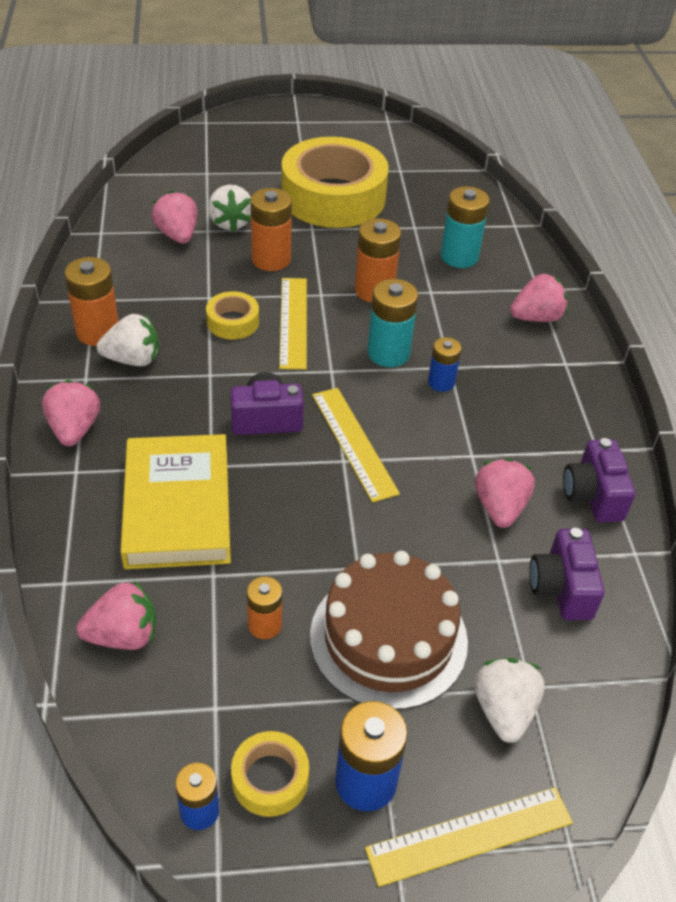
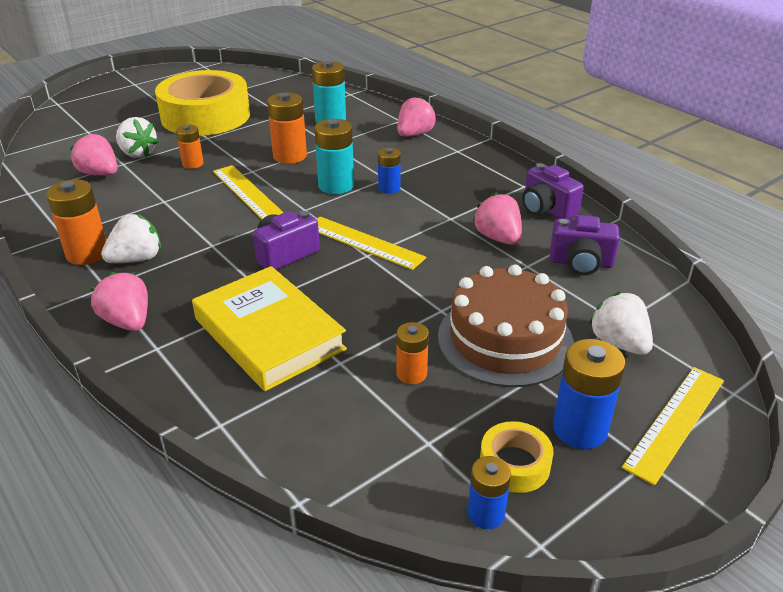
camera: 30 degrees left, 10 degrees down
pink strawberry [77,580,156,650] -> none
yellow tape [206,291,259,340] -> none
orange battery [250,188,292,271] -> orange battery [176,125,204,169], size x0.62
purple camera [529,528,604,620] -> purple camera turned 45 degrees counterclockwise [550,215,620,275]

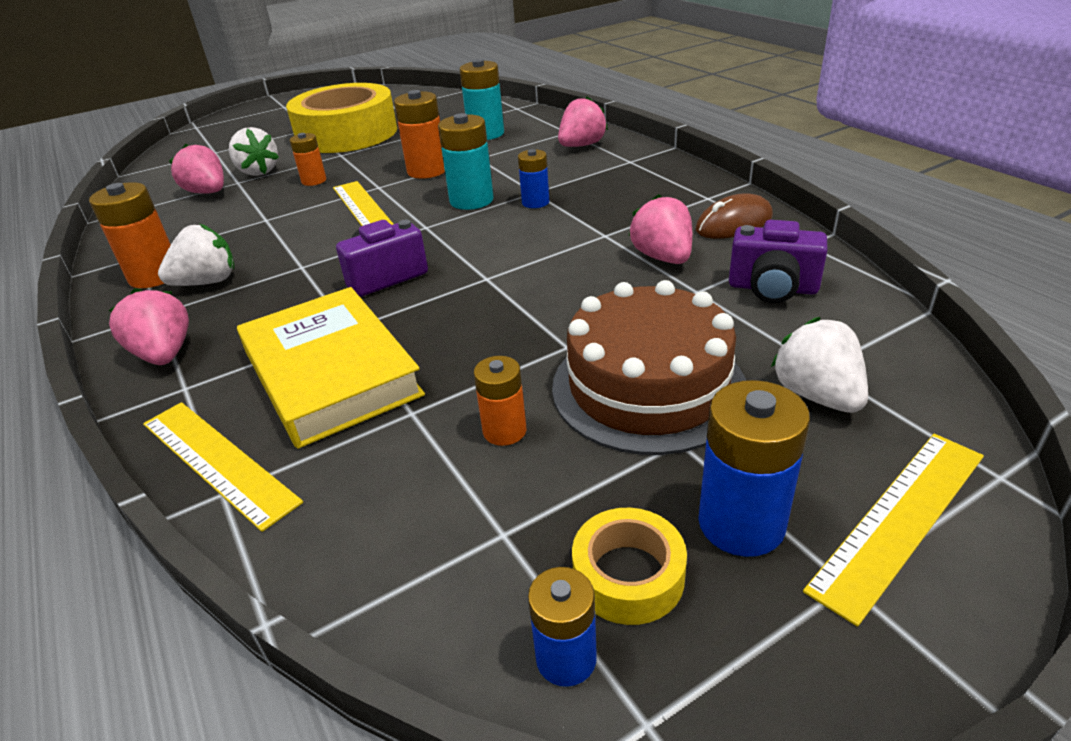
camera: 10 degrees right, 0 degrees up
yellow ruler [317,216,426,270] -> yellow ruler moved to [143,402,303,532]
purple camera [522,163,584,219] -> brown mouse [695,193,773,239]

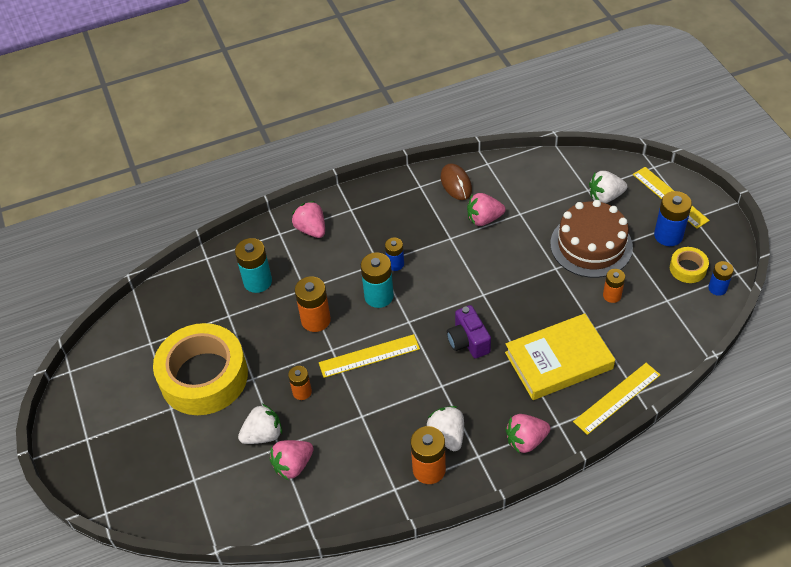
camera: 80 degrees left, 15 degrees up
purple camera [729,220,827,303] -> none

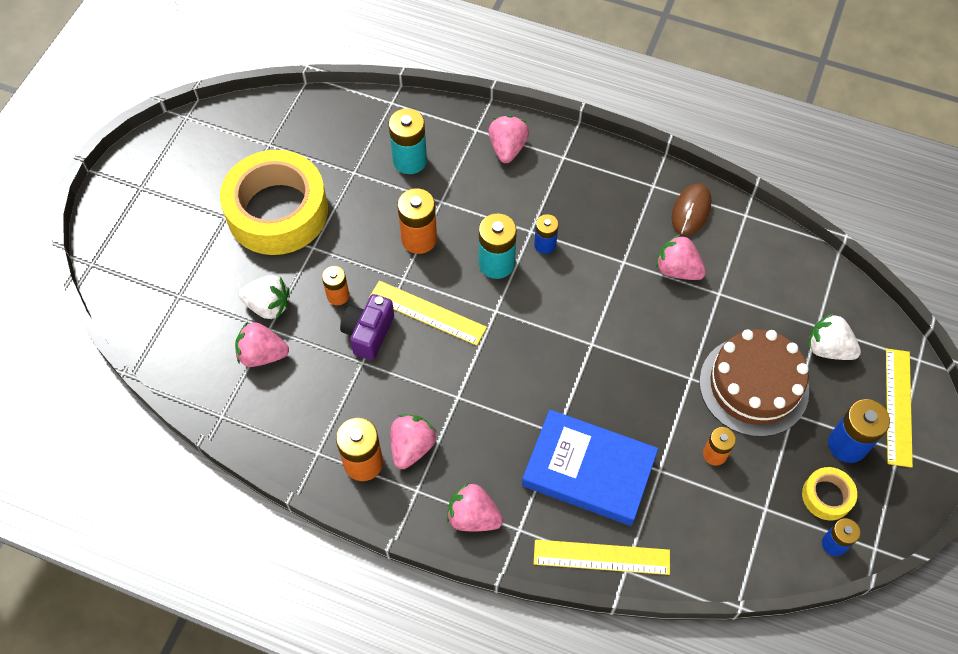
camera: 40 degrees right, 10 degrees up
white strawberry [427,406,464,451] -> pink strawberry [391,414,437,469]
purple camera [447,305,491,358] -> purple camera moved to [340,294,394,360]
yellow book [505,313,615,400] -> blue book [522,410,658,526]

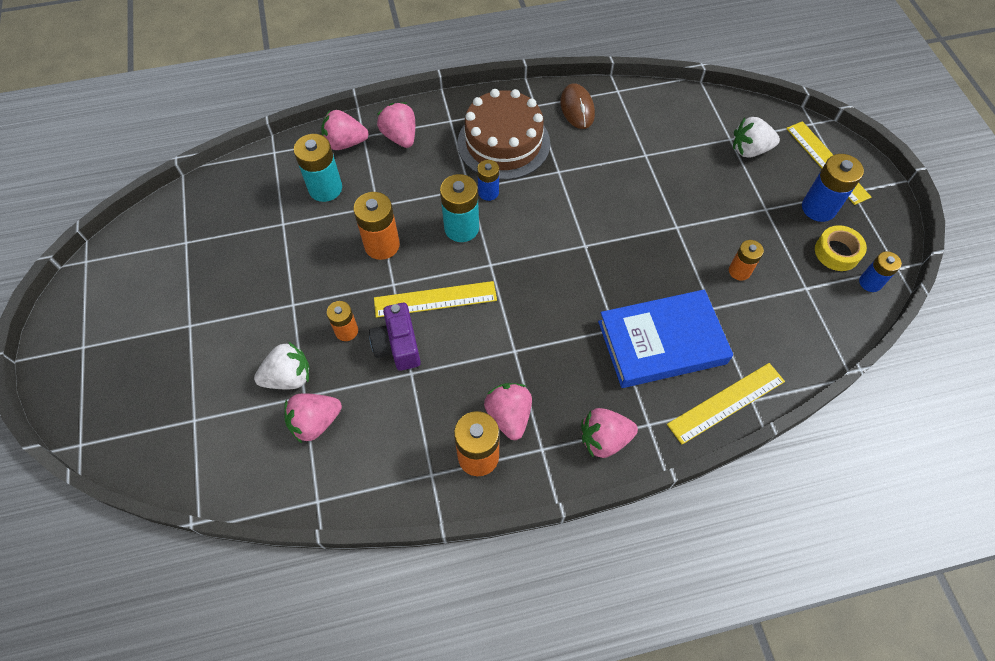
camera: 35 degrees left, 0 degrees up
yellow tape [220,150,328,255] -> none
pink strawberry [656,234,706,280] -> pink strawberry moved to [321,110,369,150]
brown cake [699,329,809,437] -> brown cake moved to [457,89,550,180]

